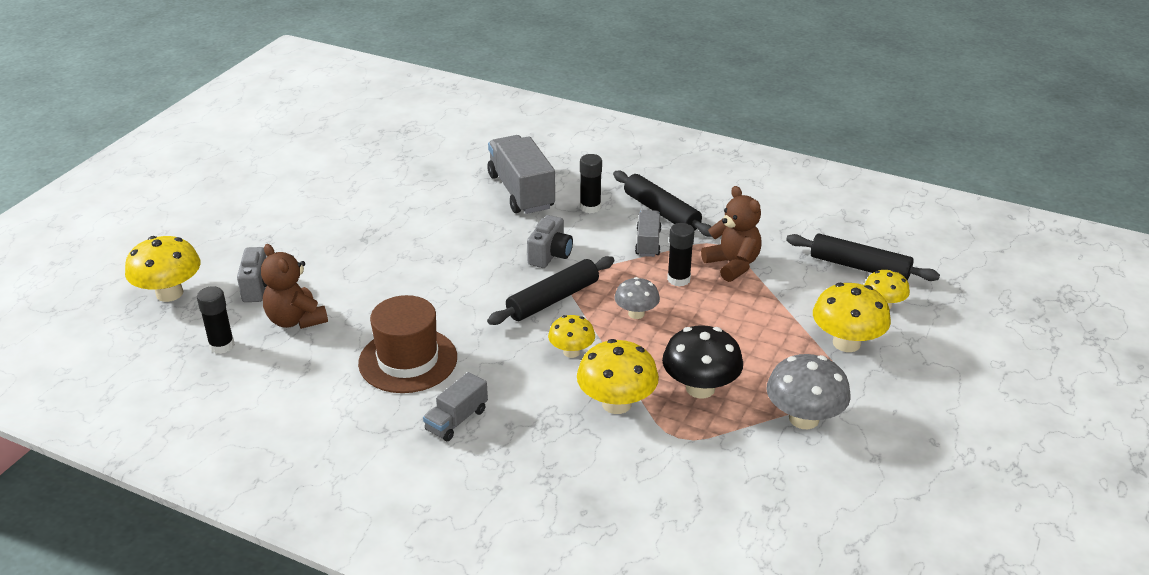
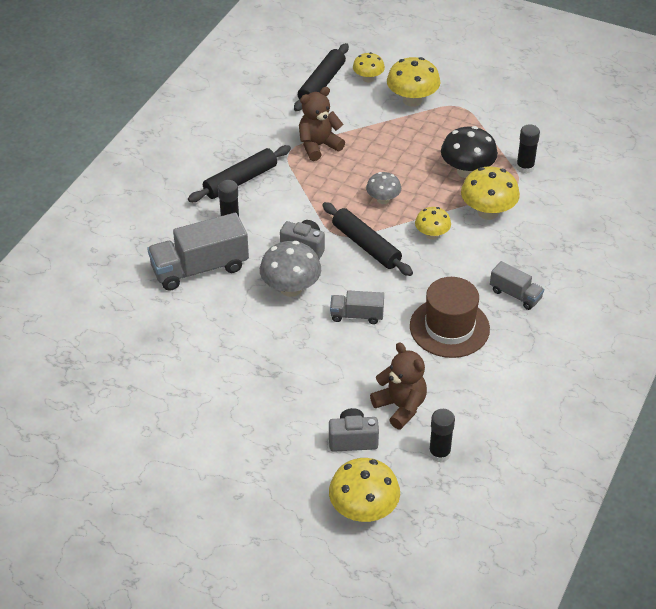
camera: 90 degrees left, 10 degrees up
brown teddy bear [261,244,328,329] -> brown teddy bear turned 90 degrees counterclockwise [370,342,427,429]
grey truck [635,210,661,257] -> grey truck moved to [330,290,384,324]
black glue stick [667,223,694,287] -> black glue stick moved to [516,124,540,174]
grey mushroom [767,354,851,429] -> grey mushroom moved to [260,241,321,297]

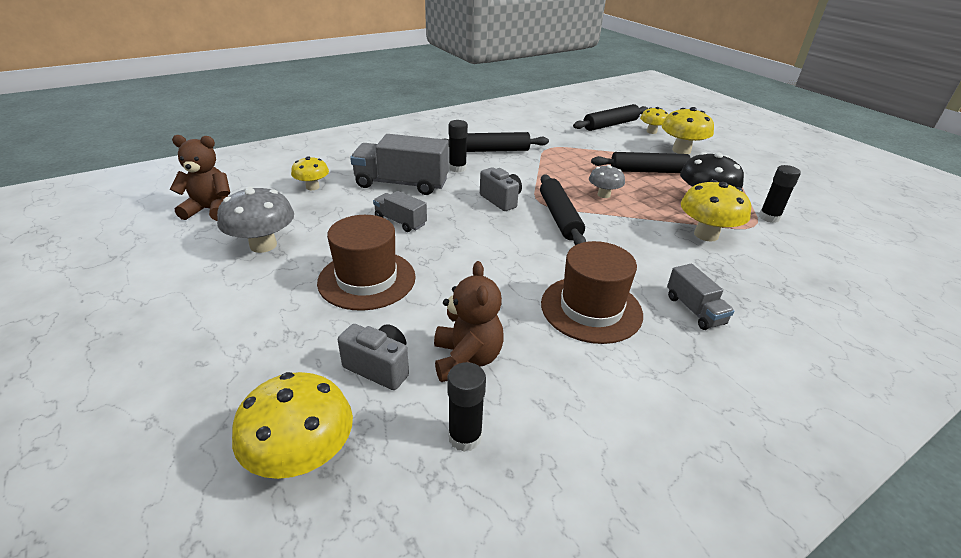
camera: 30 degrees right, 10 degrees down
grey mushroom [260,241,321,297] -> grey mushroom moved to [217,186,294,253]
brown teddy bear [299,87,345,161] -> brown teddy bear moved to [170,135,230,221]
grey truck [330,290,384,324] -> grey truck moved to [373,191,427,232]
yellow mushroom [415,207,451,240] -> yellow mushroom moved to [291,156,329,190]
none -> brown hat [317,215,416,311]
none -> black rolling pin [591,152,690,173]

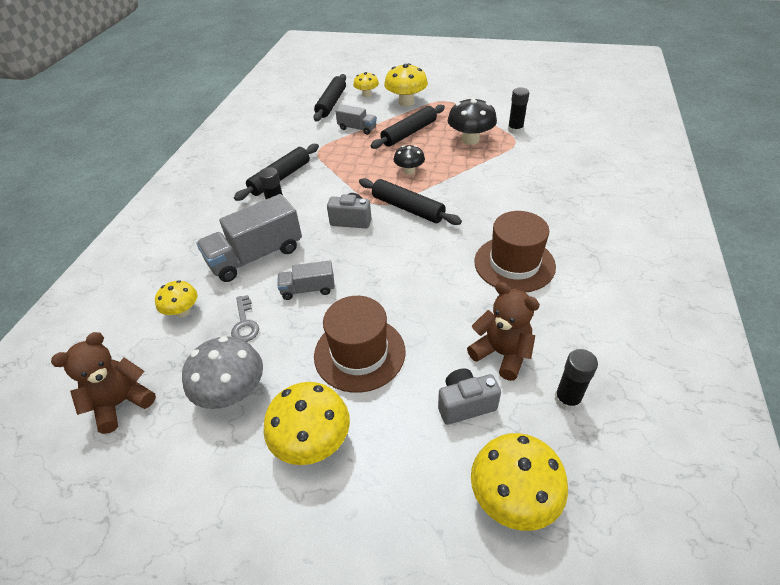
camera: 40 degrees left, 10 degrees up
grey mushroom [589,165,625,198] -> black mushroom [394,145,425,175]
grey truck [667,264,734,330] -> grey truck moved to [336,105,377,135]
yellow mushroom [681,180,751,242] -> yellow mushroom moved to [264,382,350,465]
none -> grey key [231,295,259,342]

